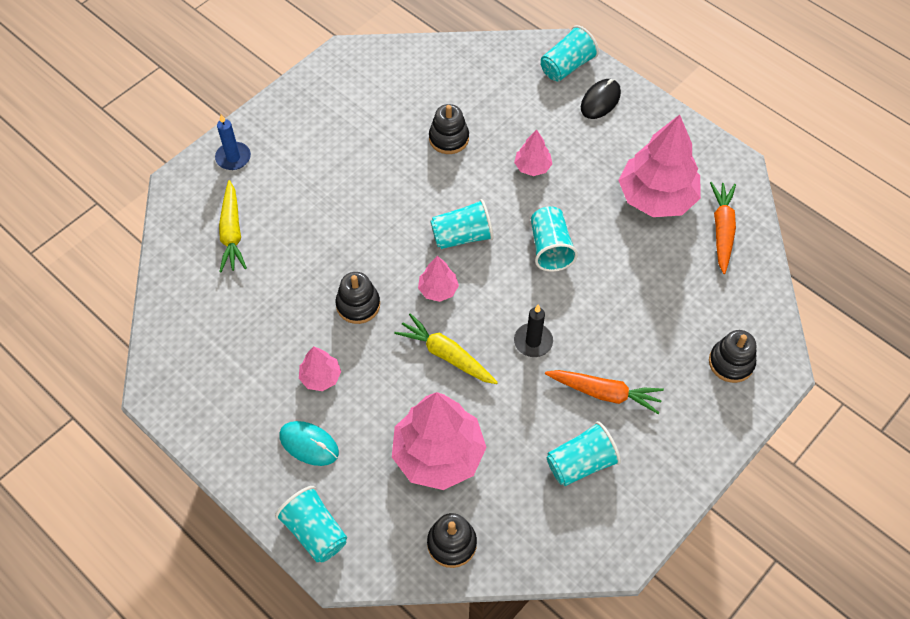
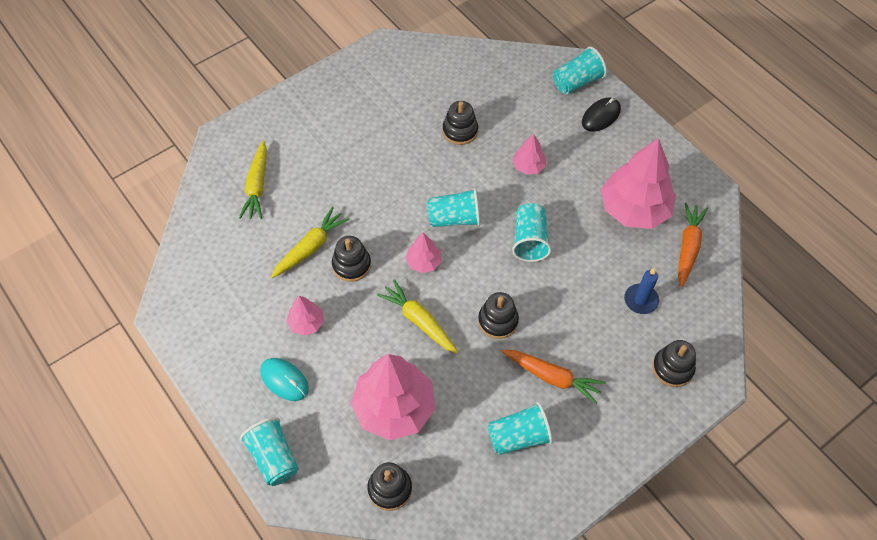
camera: 10 degrees right, 0 degrees up
blue candle [215,114,251,170] -> blue candle moved to [624,268,659,314]
black candle [514,304,553,357] -> black stacking toy [478,292,519,339]
none -> yellow carrot [271,207,349,278]

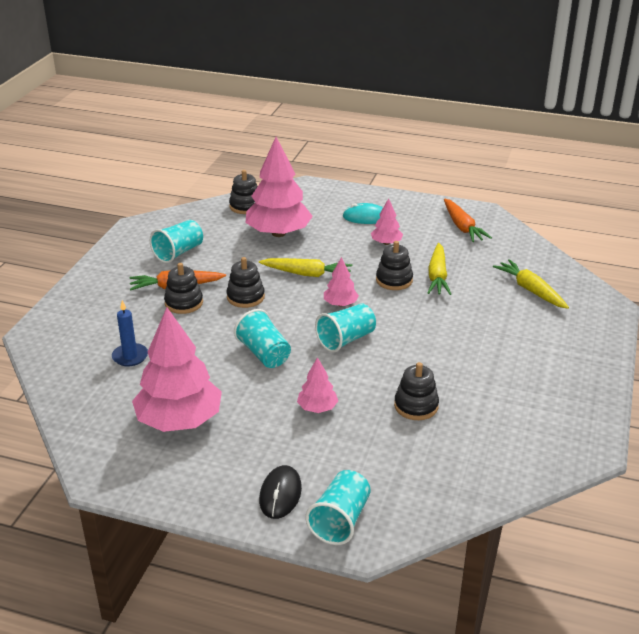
camera: 145 degrees right, 25 degrees down
turquoise cup [240,417,299,486] -> none
black stacking toy [652,340,696,387] -> black stacking toy moved to [164,263,203,314]
orange carrot [678,203,708,287] -> orange carrot moved to [444,199,492,242]

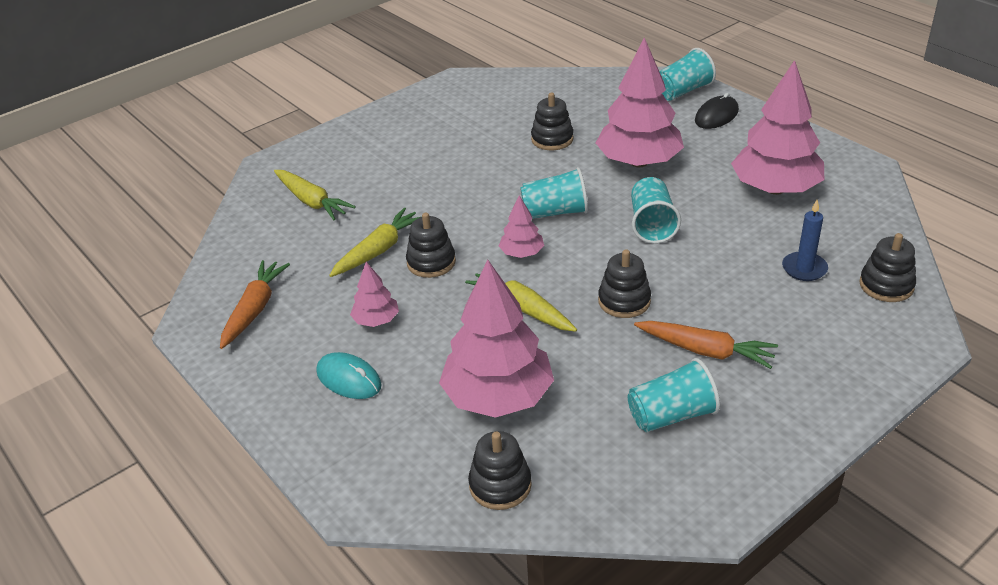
camera: 145 degrees left, 5 degrees up
black stacking toy [164,263,203,314] -> black stacking toy moved to [859,233,916,302]
pink tree [297,357,338,413] -> pink tree [596,37,684,167], size x2.11
yellow carrot [493,259,569,309] -> yellow carrot turned 45 degrees counterclockwise [274,170,356,220]

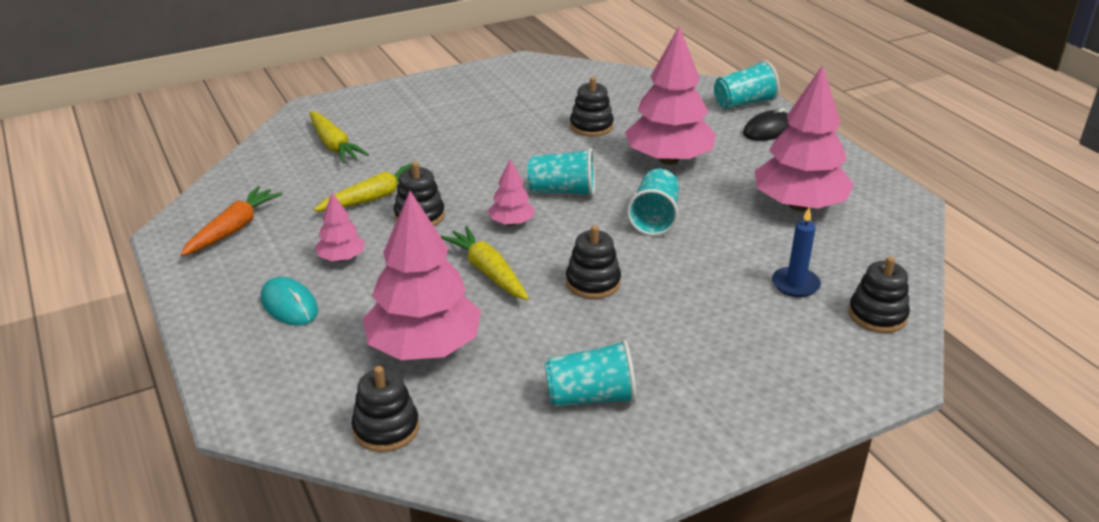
camera: 10 degrees right, 5 degrees down
orange carrot [634,321,778,369] -> none

